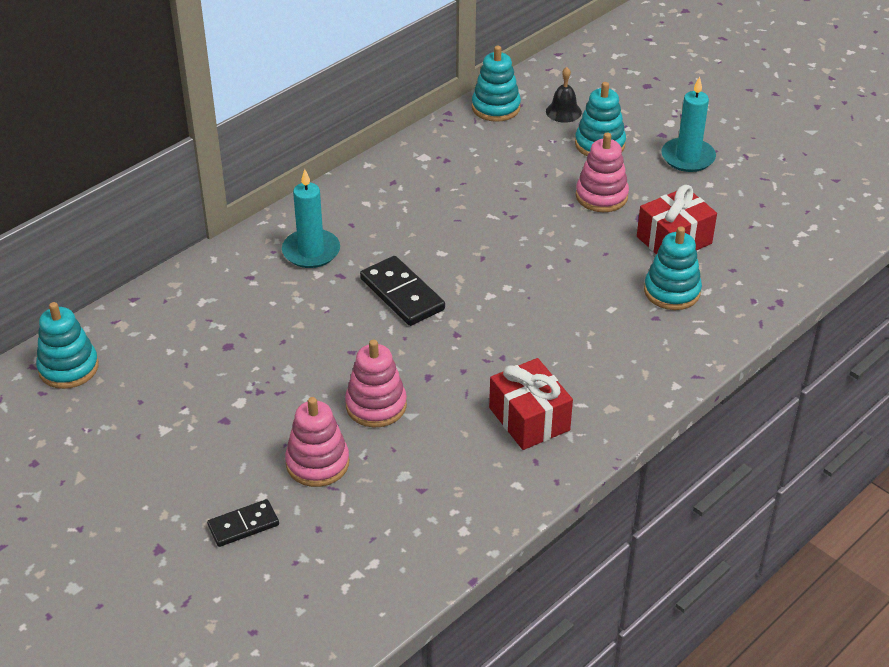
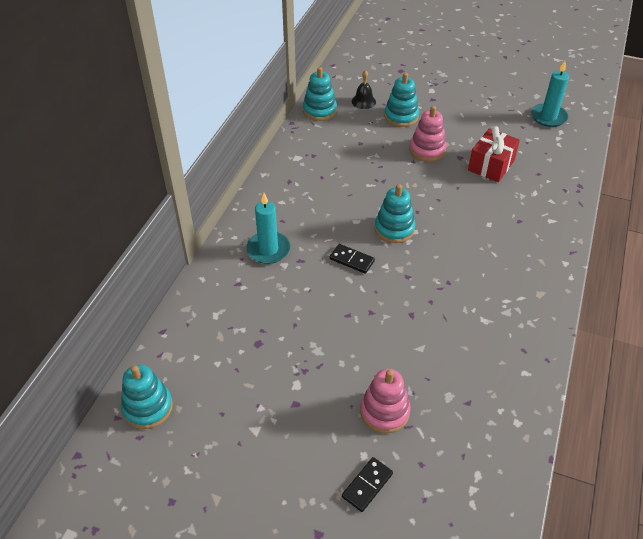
camera: 25 degrees left, 5 degrees up
pink stacking toy [345,340,407,428] -> none
black domino [360,256,445,326] -> black domino [330,244,375,274], size x0.63
red gift [489,358,573,450] -> none
turquoise stacking toy [644,226,702,310] -> turquoise stacking toy moved to [375,184,415,243]
turquoise candle [662,77,716,172] -> turquoise candle moved to [531,61,569,127]

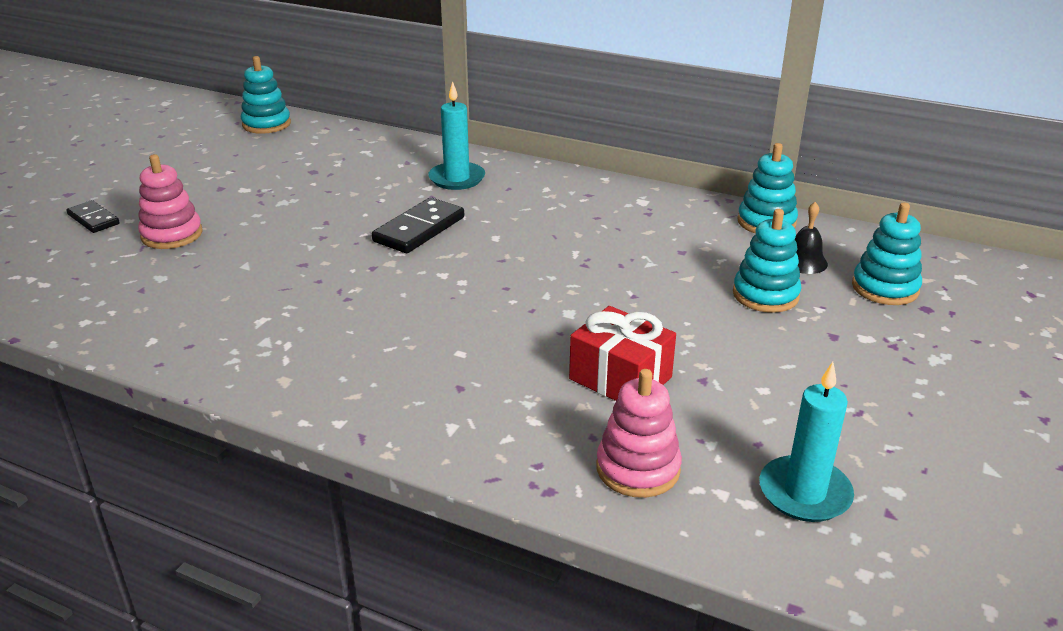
camera: 95 degrees right, 15 degrees down
black domino [330,244,375,274] -> black domino [372,197,464,253], size x1.59
turquoise stacking toy [375,184,415,243] -> turquoise stacking toy moved to [852,202,922,305]
pink stacking toy [410,106,447,162] -> pink stacking toy moved to [596,369,682,498]

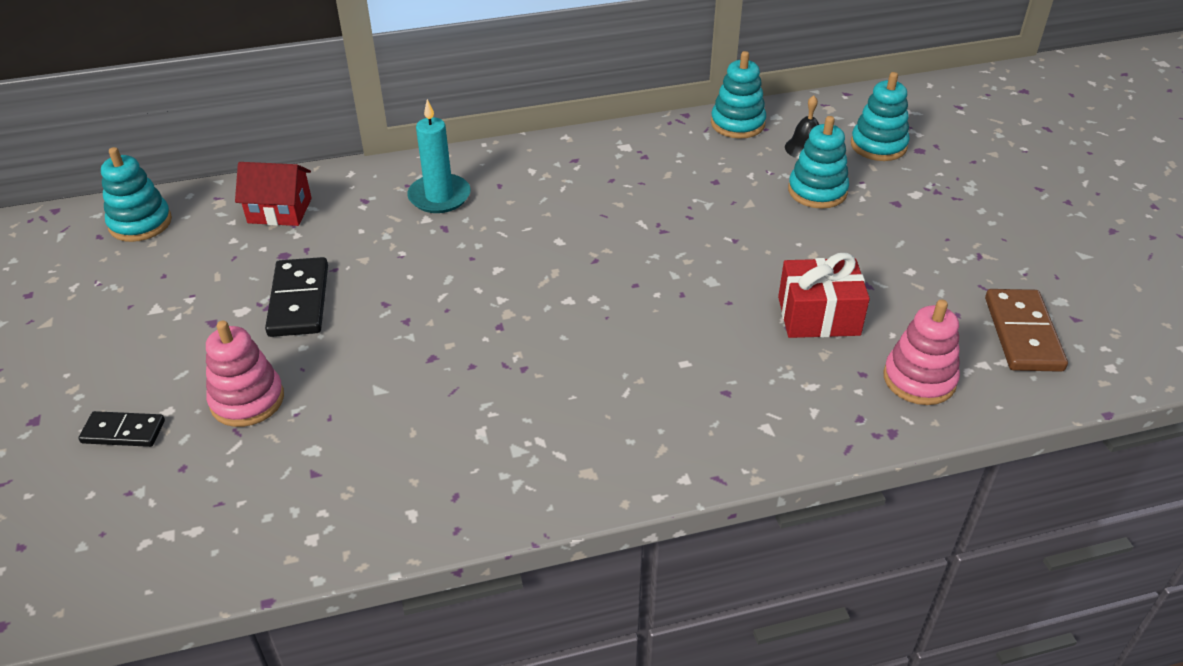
camera: 40 degrees left, 10 degrees up
black domino [372,197,464,253] -> black domino moved to [265,257,328,337]
turquoise candle [760,362,854,522] -> brown domino [985,289,1068,372]
none -> red house [235,162,312,226]

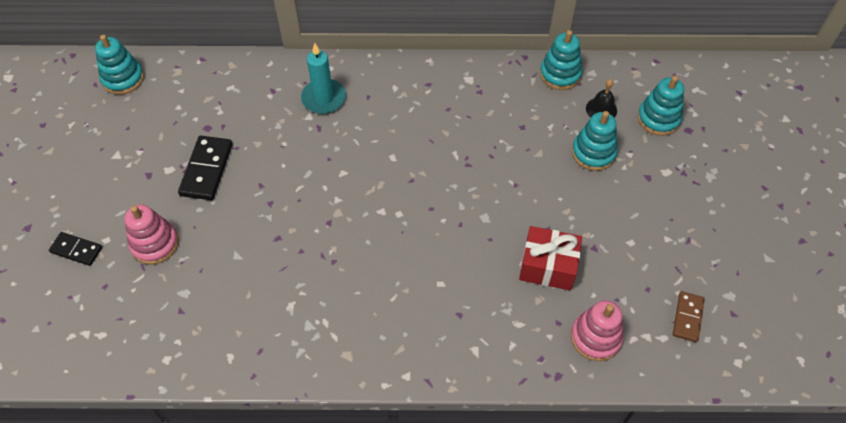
camera: 15 degrees right, 15 degrees up
red house [235,162,312,226] -> none
brown domino [985,289,1068,372] -> brown domino [673,291,705,342], size x0.63

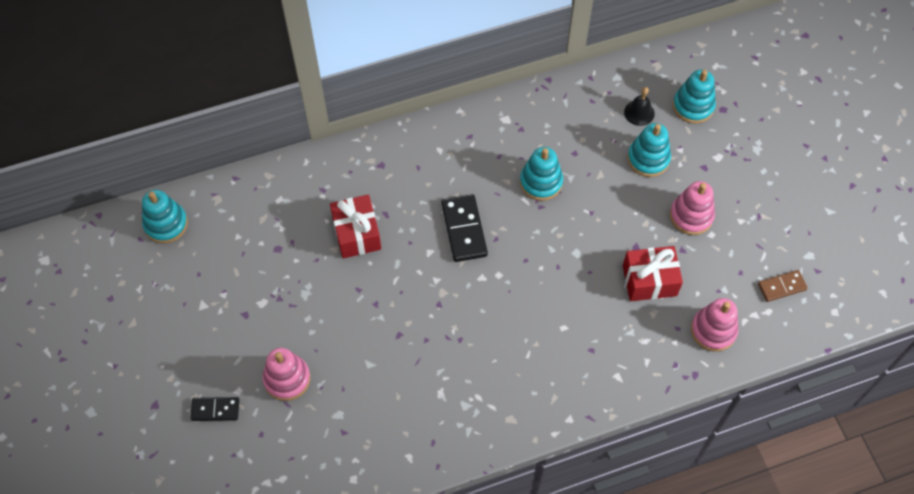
camera: 20 degrees left, 5 degrees up
black domino [178,136,233,200] -> black domino moved to [441,194,488,262]
turquoise candle [301,43,346,114] -> none
turquoise stacking toy [540,30,582,90] -> turquoise stacking toy moved to [520,147,563,201]
brown domino [673,291,705,342] -> brown domino turned 75 degrees clockwise [758,270,808,302]
none -> red gift [330,195,381,258]
none -> pink stacking toy [670,181,715,235]

